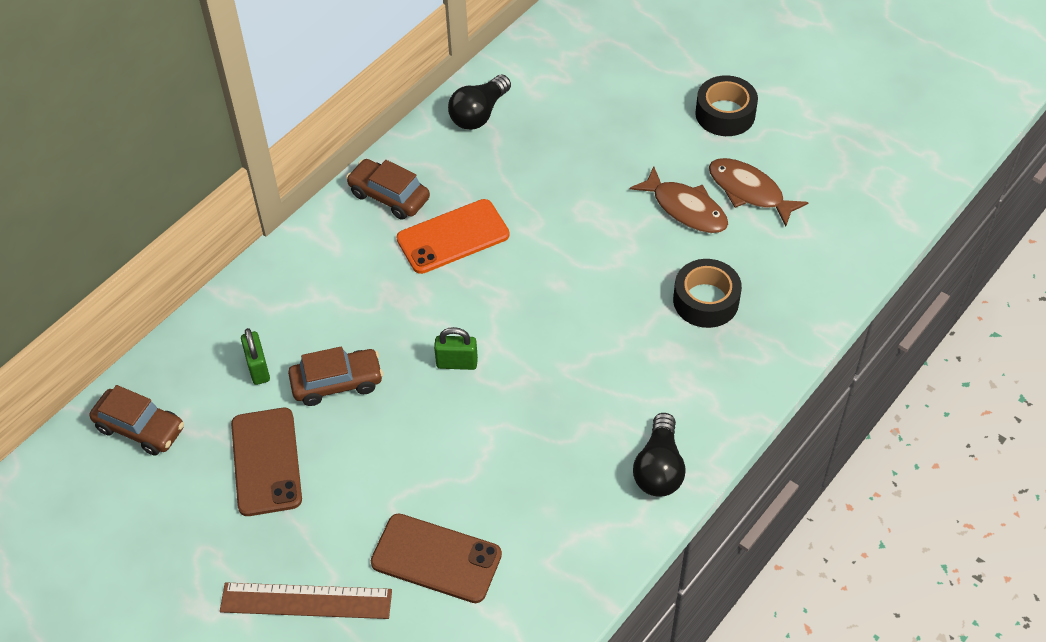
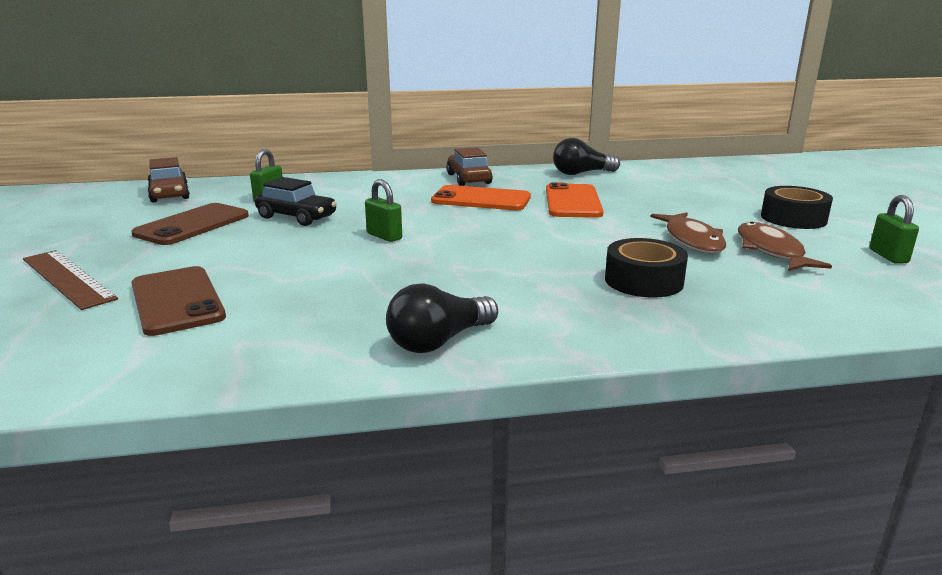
camera: 40 degrees right, 30 degrees down
brown car [288,347,383,406] -> black car [255,177,337,226]
none -> orange phone [546,182,603,218]
none -> green padlock [869,195,919,264]

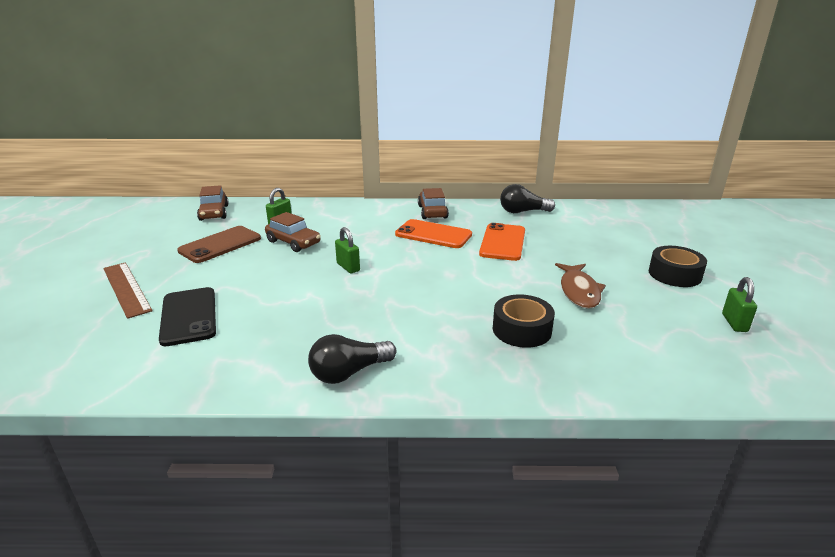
camera: 10 degrees right, 5 degrees up
brown phone [131,266,226,336] -> black phone [159,287,216,346]
black car [255,177,337,226] -> brown car [265,212,321,252]
brown fish [738,222,832,271] -> none

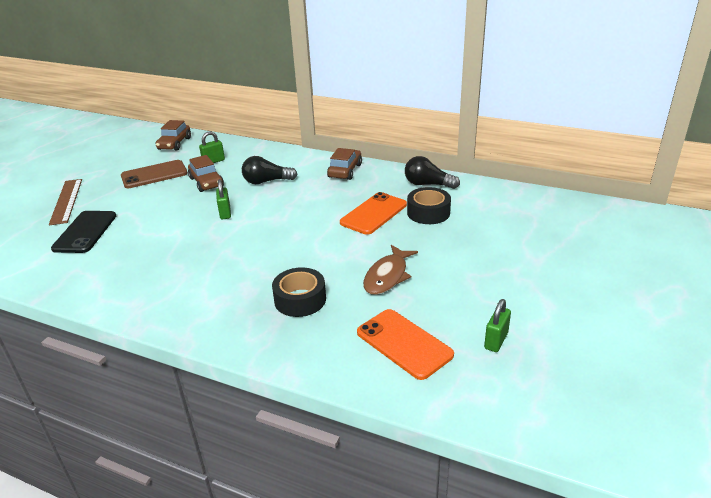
camera: 25 degrees right, 5 degrees up
black light bulb [308,334,396,384] -> black light bulb moved to [242,156,298,184]
orange phone [395,219,472,248] -> orange phone moved to [357,309,454,380]
black tape [649,246,707,287] -> black tape moved to [407,187,451,224]

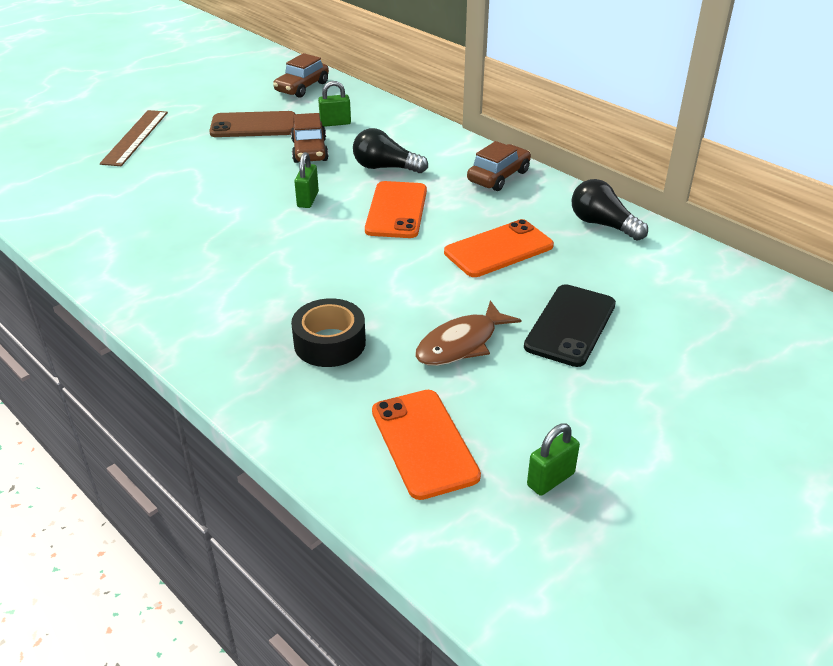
camera: 20 degrees right, 5 degrees up
black phone [51,211,116,253] -> black phone moved to [524,284,616,367]
black tape [407,187,451,224] -> none
none -> orange phone [365,181,427,238]

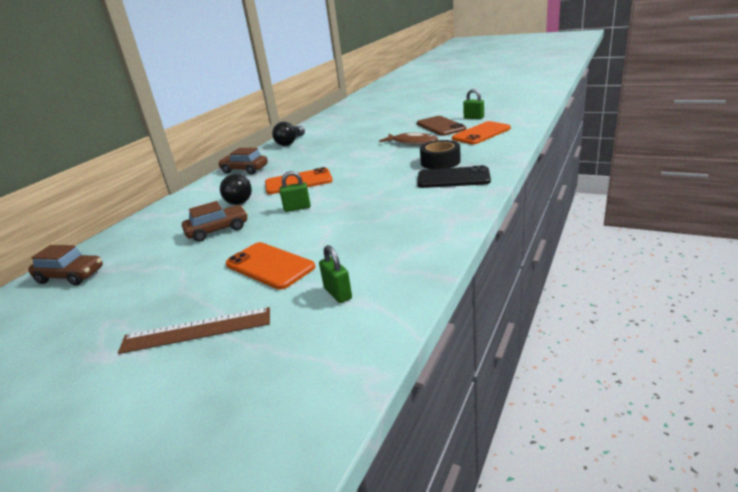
camera: 105 degrees left, 10 degrees down
brown phone [209,111,295,137] -> brown phone moved to [417,116,466,136]
green padlock [318,81,351,127] -> green padlock moved to [319,245,352,303]
orange phone [444,219,554,277] -> orange phone moved to [226,242,315,290]
black phone [524,284,616,367] -> black phone moved to [417,165,491,188]

